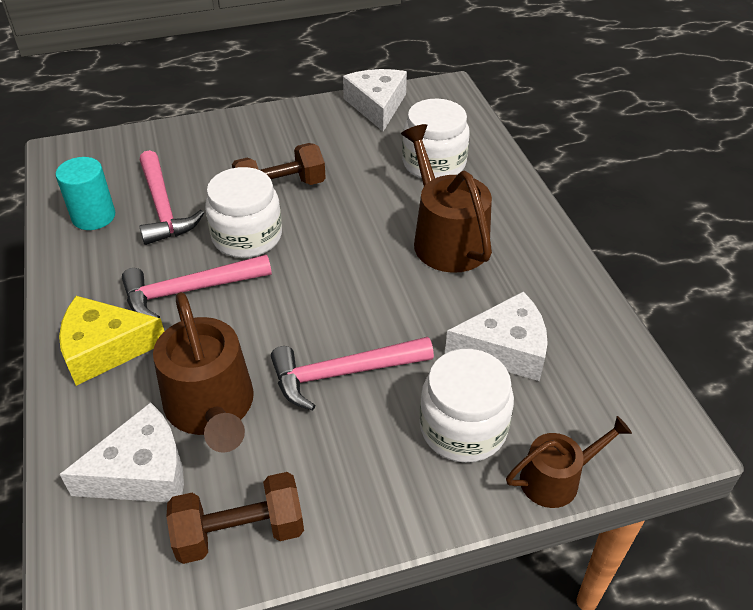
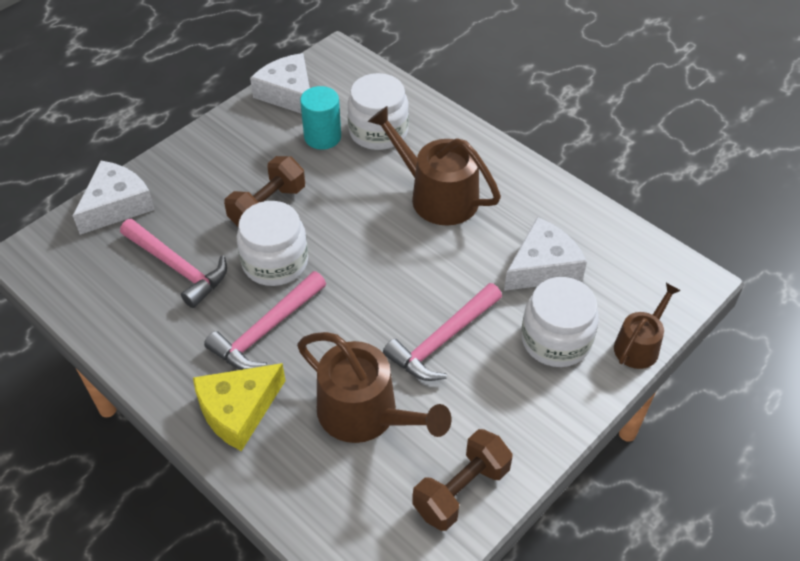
camera: 30 degrees left, 5 degrees up
turquoise cylinder [55,157,115,230] -> turquoise cylinder moved to [300,86,341,150]
white cheese [60,402,184,502] -> white cheese moved to [73,161,155,235]

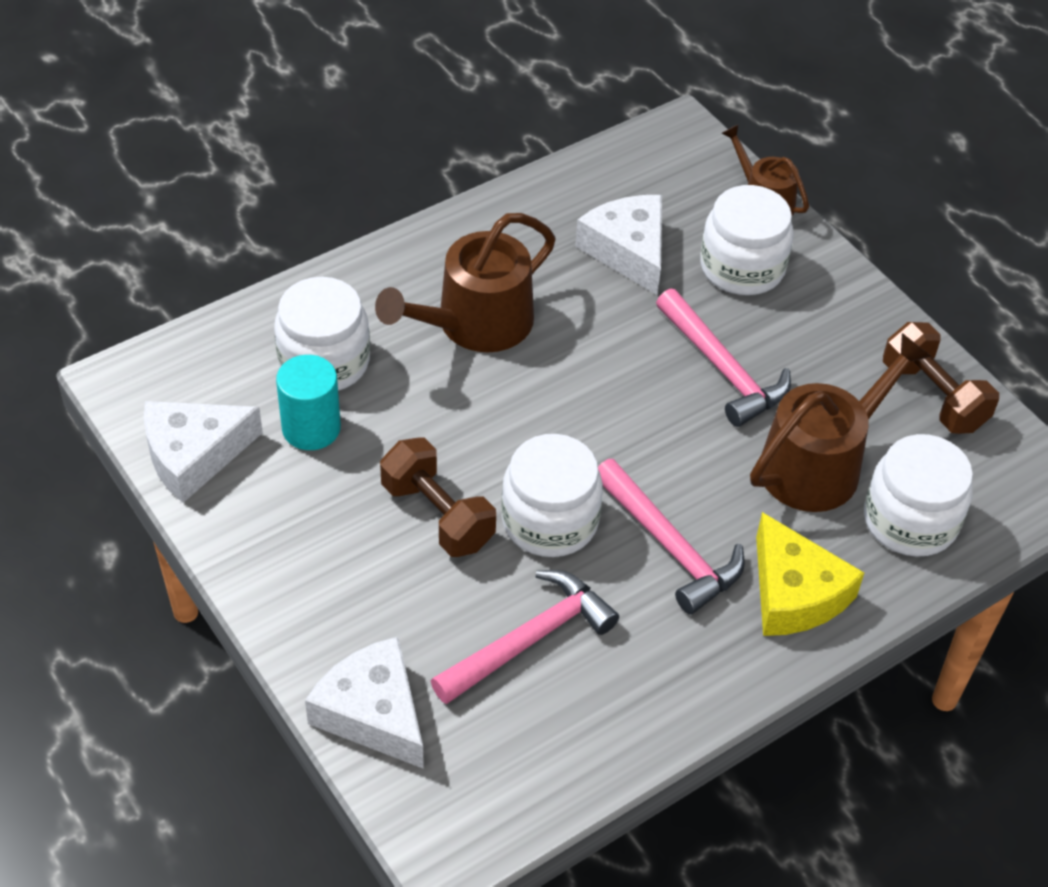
camera: 80 degrees left, 0 degrees up
none -> white jar [864,434,973,557]

